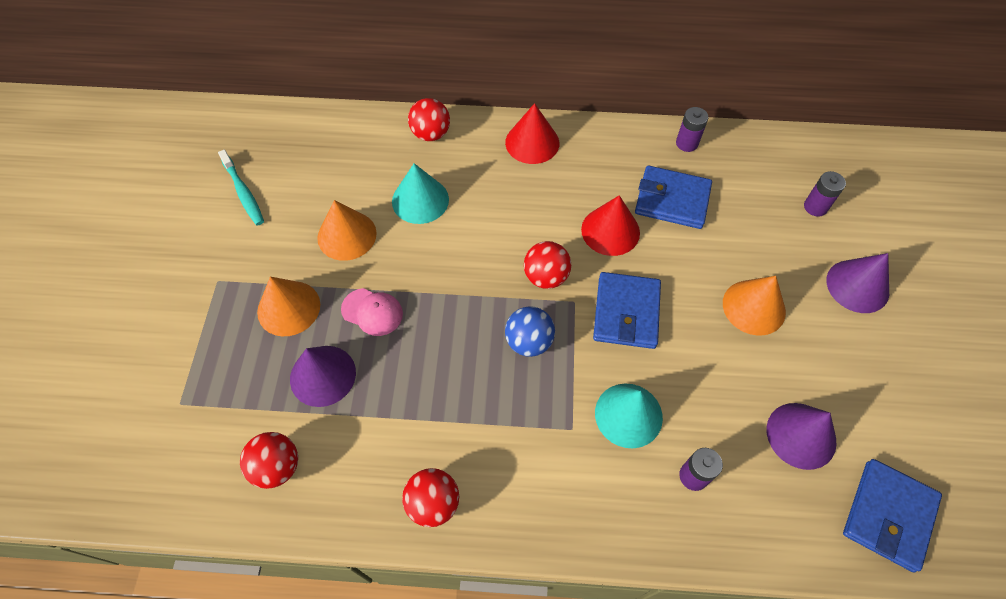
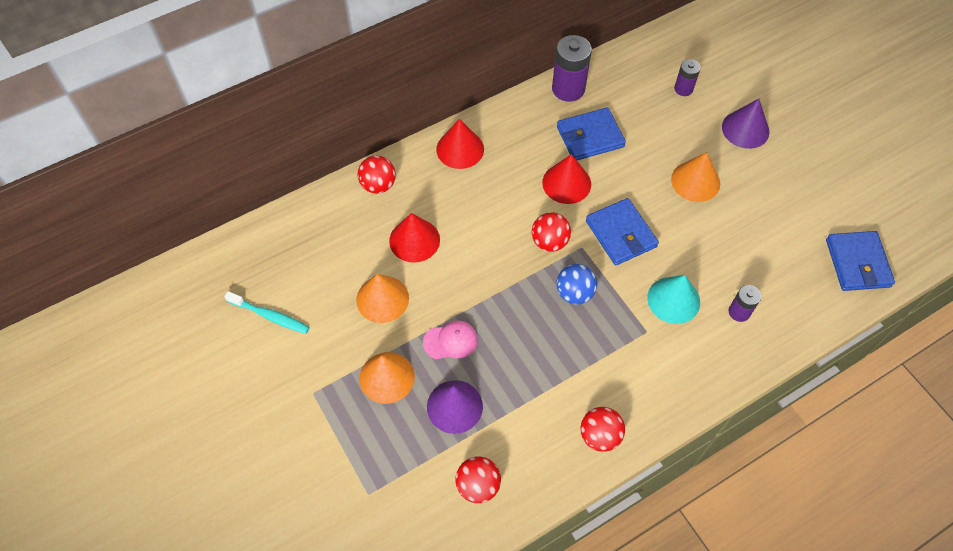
camera: 35 degrees left, 0 degrees up
turquoise cone [392,163,449,224] -> red cone [389,213,440,263]
purple battery [676,107,709,152] -> purple battery [552,35,592,102], size x1.75
purple cone [767,403,837,470] -> none

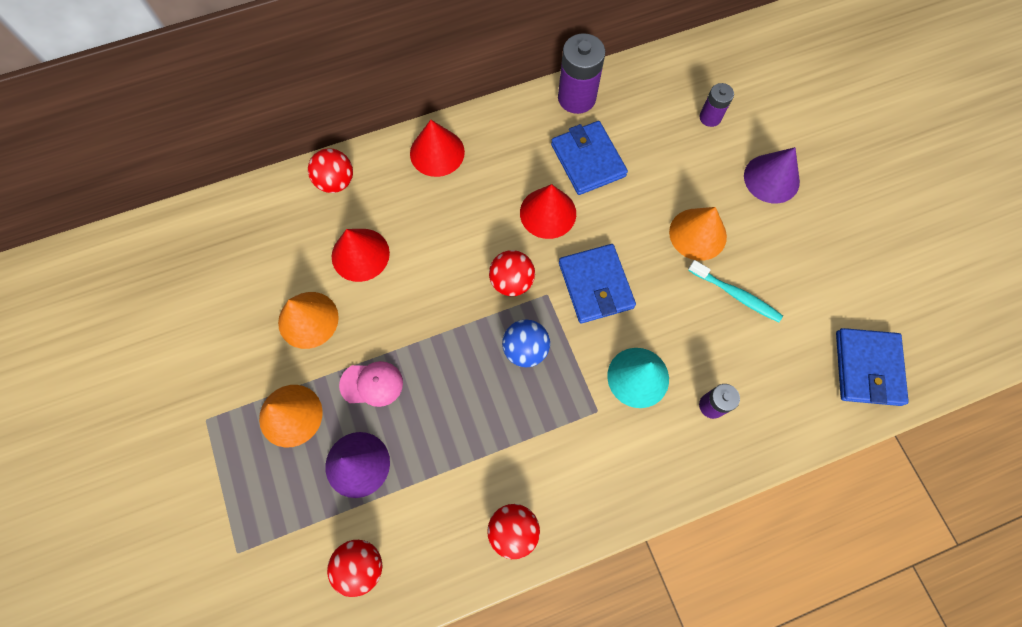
camera: 10 degrees right, 10 degrees up
turquoise toothbrush [224,291,310,334] -> turquoise toothbrush moved to [688,260,783,322]
blue wallet [557,107,626,160] -> blue wallet turned 75 degrees clockwise [551,121,628,195]

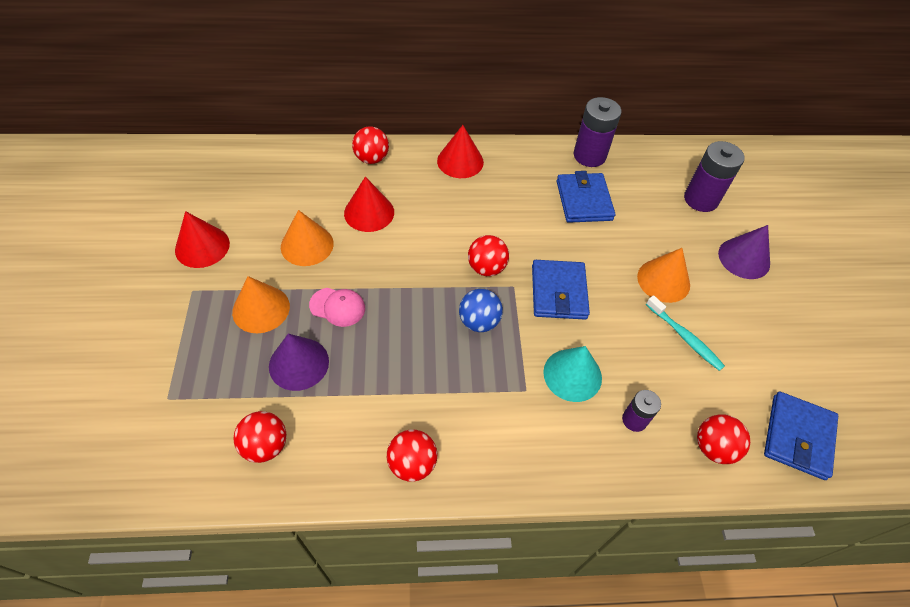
camera: 15 degrees right, 15 degrees down
red cone [520,184,576,239] -> red cone moved to [175,211,230,268]
purple battery [699,83,734,127] -> purple battery [684,141,745,212], size x1.75
none -> red ball [697,414,750,464]

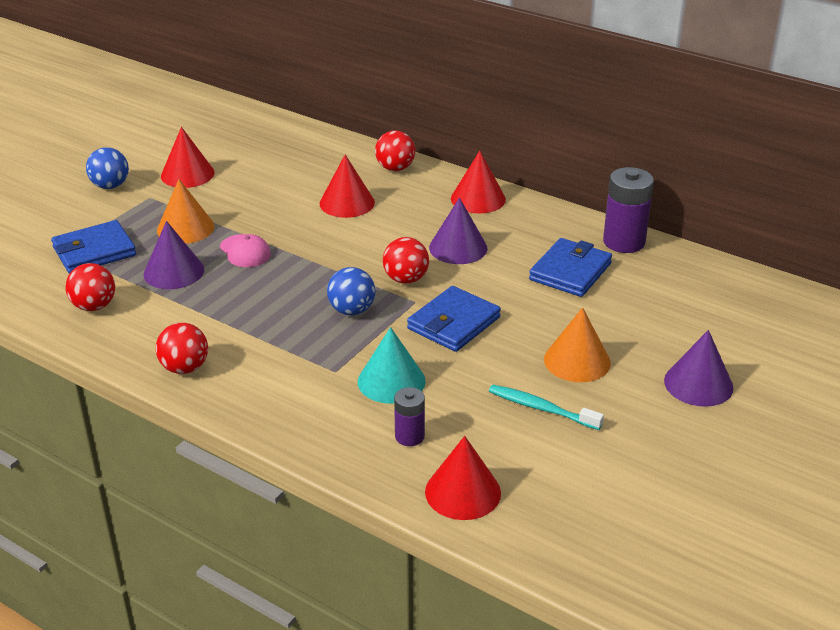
camera: 40 degrees right, 20 degrees down
orange cone [281,210,334,266] -> none
turquoise toothbrush [646,295,725,371] -> turquoise toothbrush turned 120 degrees clockwise [489,385,604,430]
purple battery [684,141,745,212] -> none
red ball [697,414,750,464] -> red cone [425,436,501,520]
blue wallet [764,392,838,480] -> blue wallet moved to [51,220,136,274]
none -> blue ball [86,147,129,189]
none -> purple cone [429,198,488,264]

